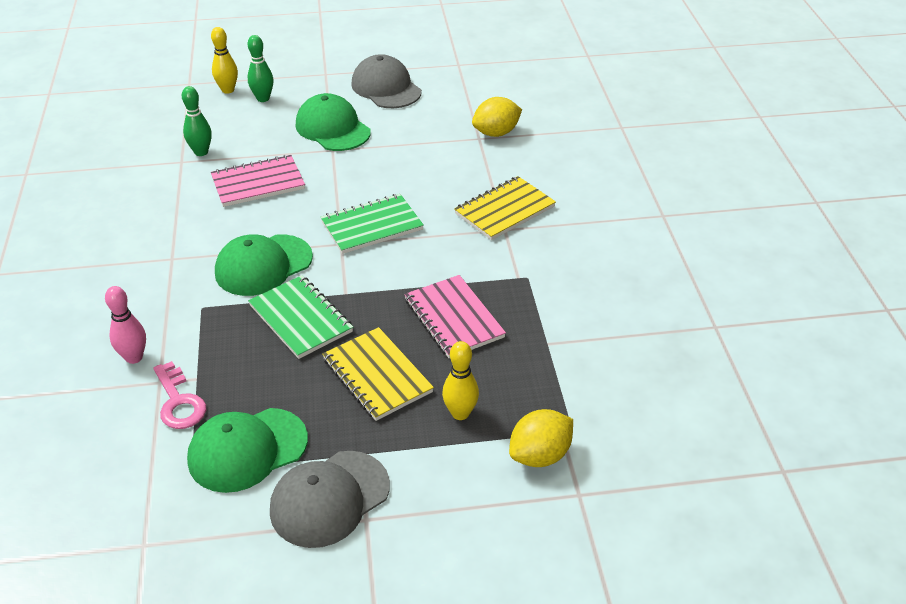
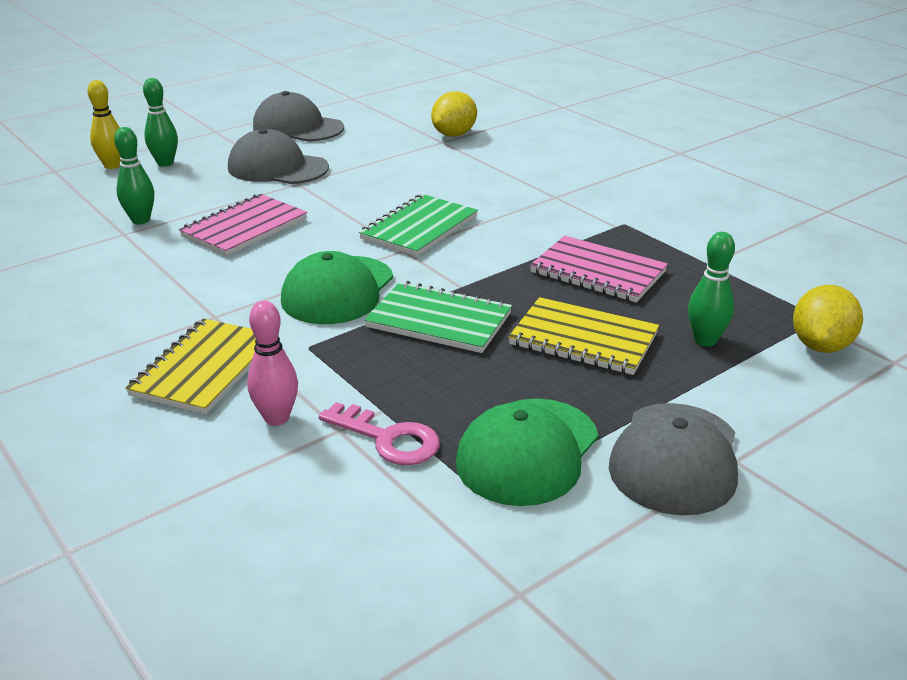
camera: 30 degrees left, 10 degrees down
green cap [296,93,371,151] -> grey cap [228,129,329,184]
yellow bowling pin [442,341,479,420] -> green bowling pin [688,232,735,347]
yellow notebook [454,176,556,240] -> yellow notebook moved to [125,318,256,414]

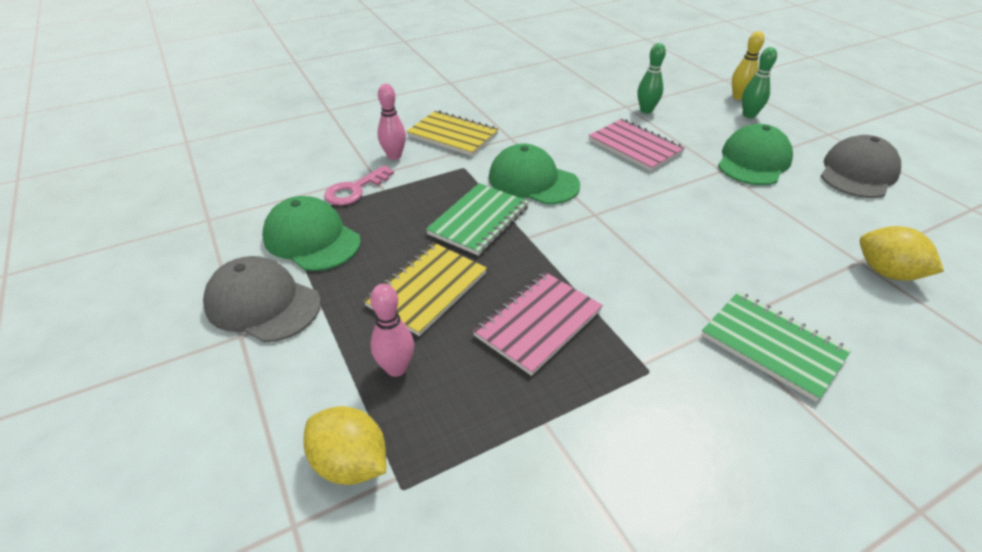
camera: 100 degrees right, 10 degrees up
grey cap [228,129,329,184] -> green cap [718,124,793,185]
green notebook [359,194,478,257] -> green notebook moved to [701,292,851,402]
green bowling pin [688,232,735,347] -> pink bowling pin [370,284,414,377]

